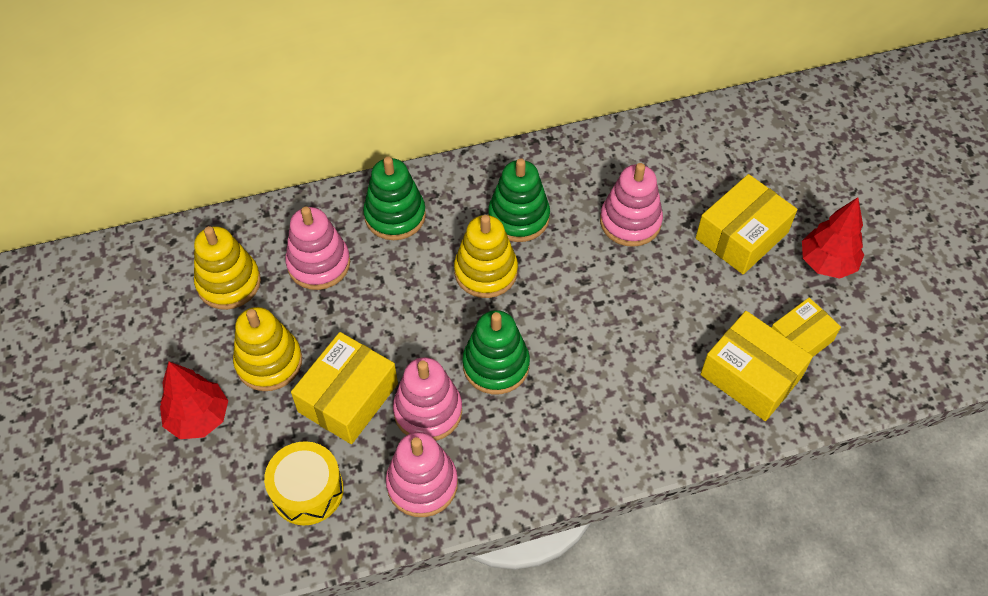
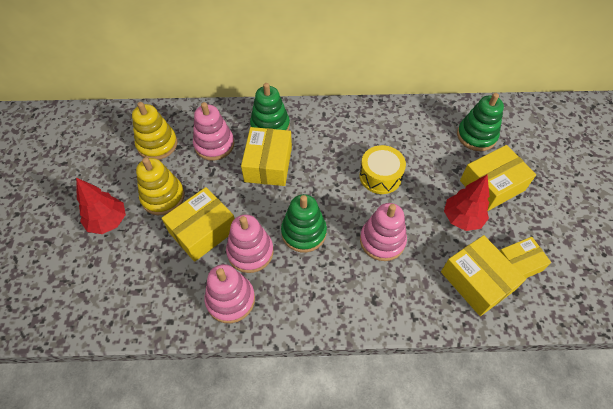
camera: 15 degrees right, 0 degrees up
yellow drum [264,441,344,525] -> yellow drum moved to [359,145,406,194]
yellow stacking toy [454,215,518,298] -> none
green stacking toy [488,158,550,242] -> green stacking toy moved to [457,93,504,151]
pink stacking toy [600,163,663,247] -> pink stacking toy moved to [360,203,407,261]
red tree [802,197,864,279] -> red tree moved to [444,175,489,231]
none -> yellow box [241,127,292,186]

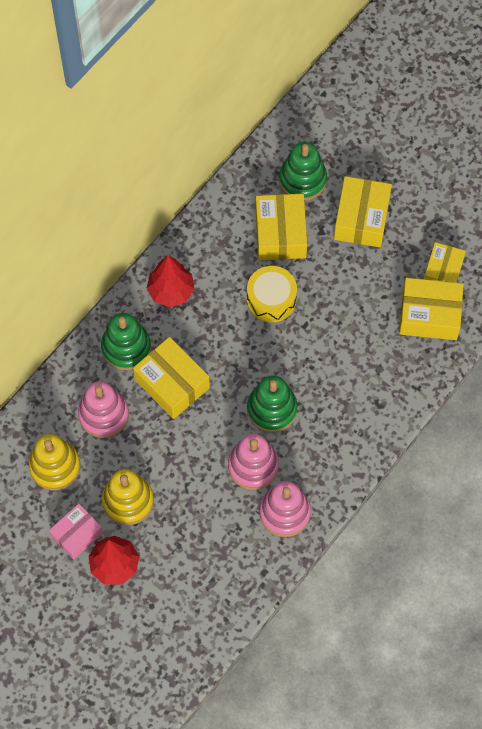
camera: 50 degrees left, 10 degrees up
yellow box [162,187,234,262] -> yellow box moved to [255,194,307,260]
pink stacking toy [360,203,407,261] -> none
red tree [444,175,489,231] -> red tree moved to [146,255,194,307]
none -> pink box [49,504,103,560]

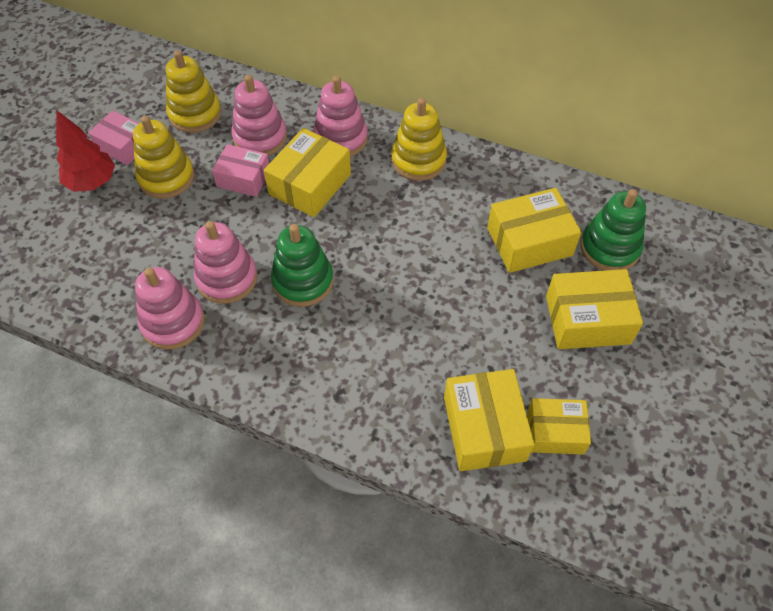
camera: 75 degrees right, 10 degrees down
green stacking toy [101,313,151,370] -> pink stacking toy [313,76,368,157]
red tree [146,255,194,307] -> yellow stacking toy [391,98,447,181]
yellow drum [247,266,297,322] -> none
none -> pink box [212,144,269,197]

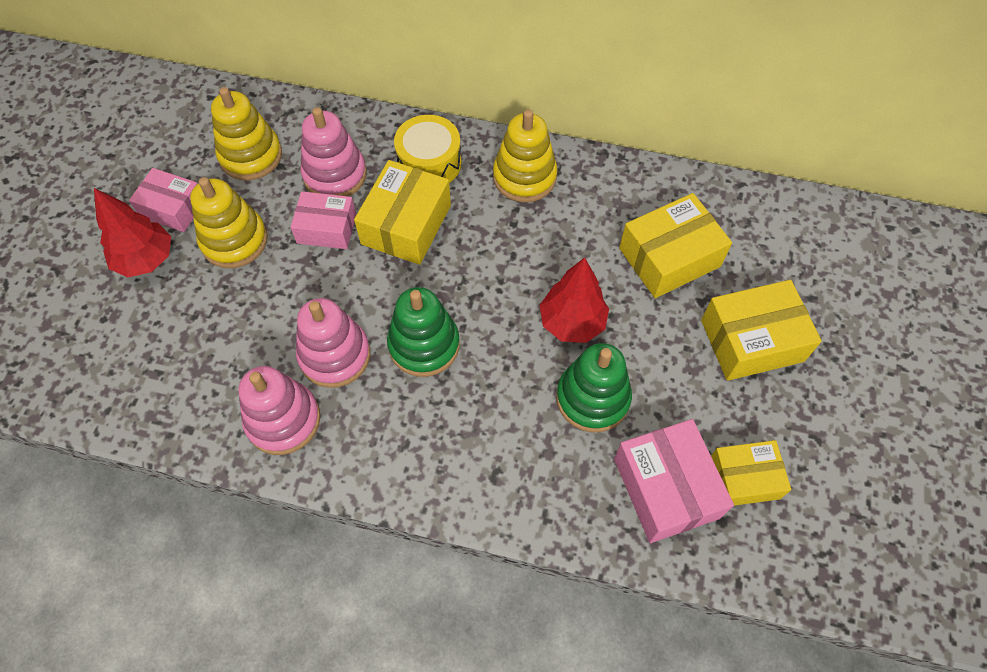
camera: 10 degrees left, 5 degrees up
pink stacking toy [313,76,368,157] -> yellow drum [394,115,462,183]
yellow box [444,369,534,471] -> pink box [614,419,734,543]
green stacking toy [580,189,646,271] -> green stacking toy moved to [556,343,632,432]
none -> red tree [539,257,609,343]

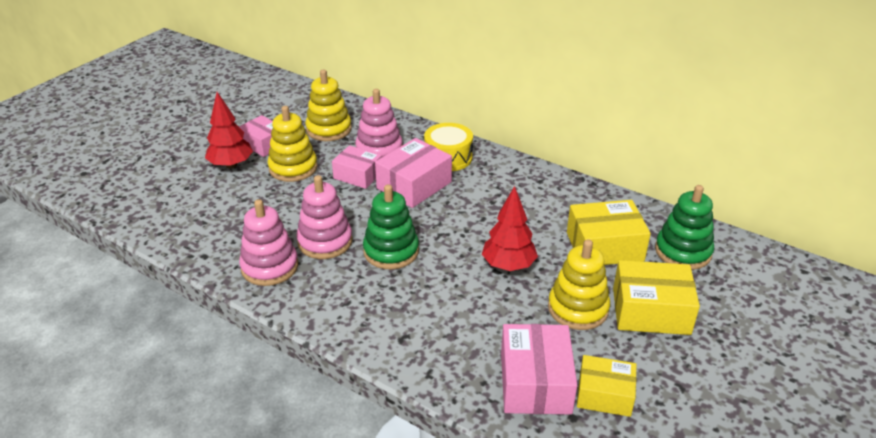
camera: 20 degrees right, 25 degrees down
yellow box [354,160,451,265] -> pink box [375,138,452,208]
yellow stacking toy [493,110,557,202] -> yellow stacking toy moved to [548,239,610,330]
green stacking toy [556,343,632,432] -> green stacking toy moved to [655,185,714,270]

